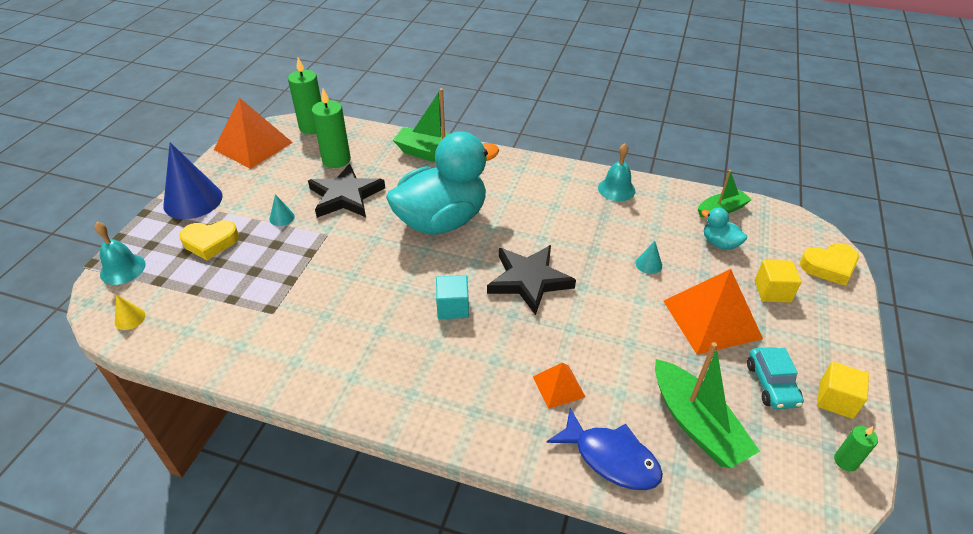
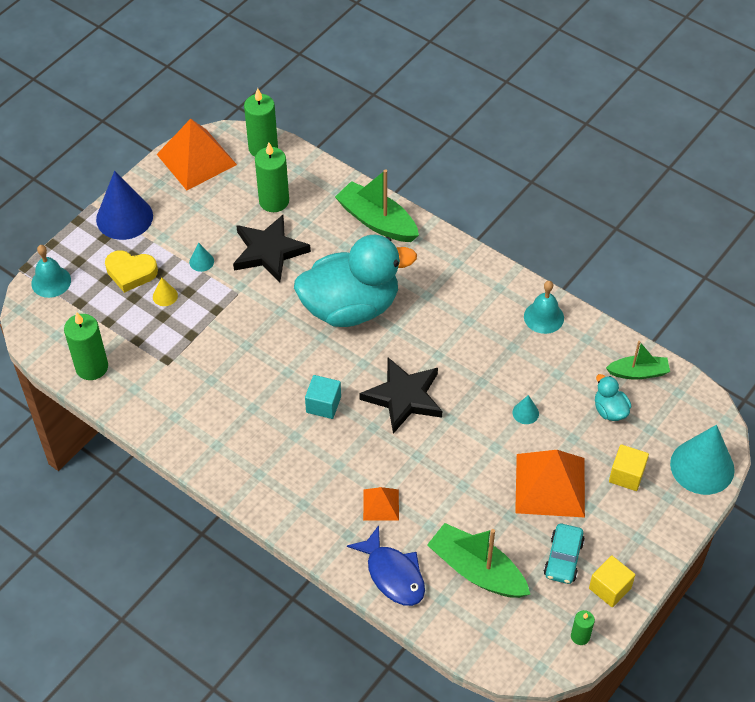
camera: 20 degrees right, 10 degrees up
yellow cone [115,295,146,330] -> yellow cone moved to [153,277,178,306]
green boat [655,342,760,468] -> green boat turned 135 degrees clockwise [427,523,530,598]
yellow heart [800,243,859,286] -> turquoise cone [670,425,735,495]
none -> green candle [64,312,108,380]

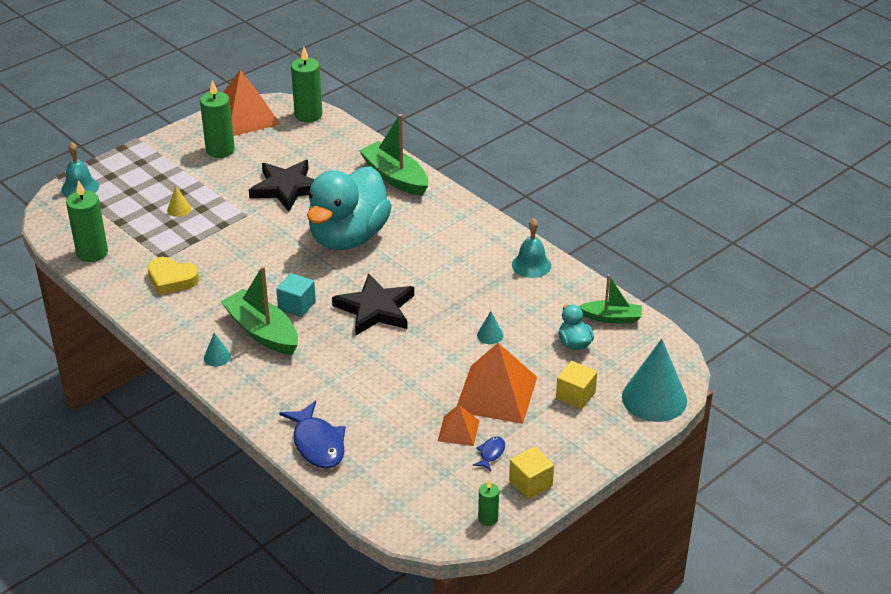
camera: 10 degrees right, 15 degrees down
blue cone [96,171,153,240] -> none
yellow heart [105,250,158,293] -> yellow heart moved to [147,257,199,295]
turquoise cone [189,243,214,272] -> turquoise cone moved to [204,333,231,366]
green candle [255,143,289,212] -> green candle moved to [200,80,235,158]
turquoise duck [294,235,417,327] -> turquoise duck turned 120 degrees clockwise [307,166,392,250]
orange pyramid [363,487,399,521] -> orange pyramid moved to [438,405,480,446]
green boat [427,523,530,598] -> green boat moved to [220,266,298,355]
turquoise car [544,524,585,584] -> blue fish [473,436,505,471]

